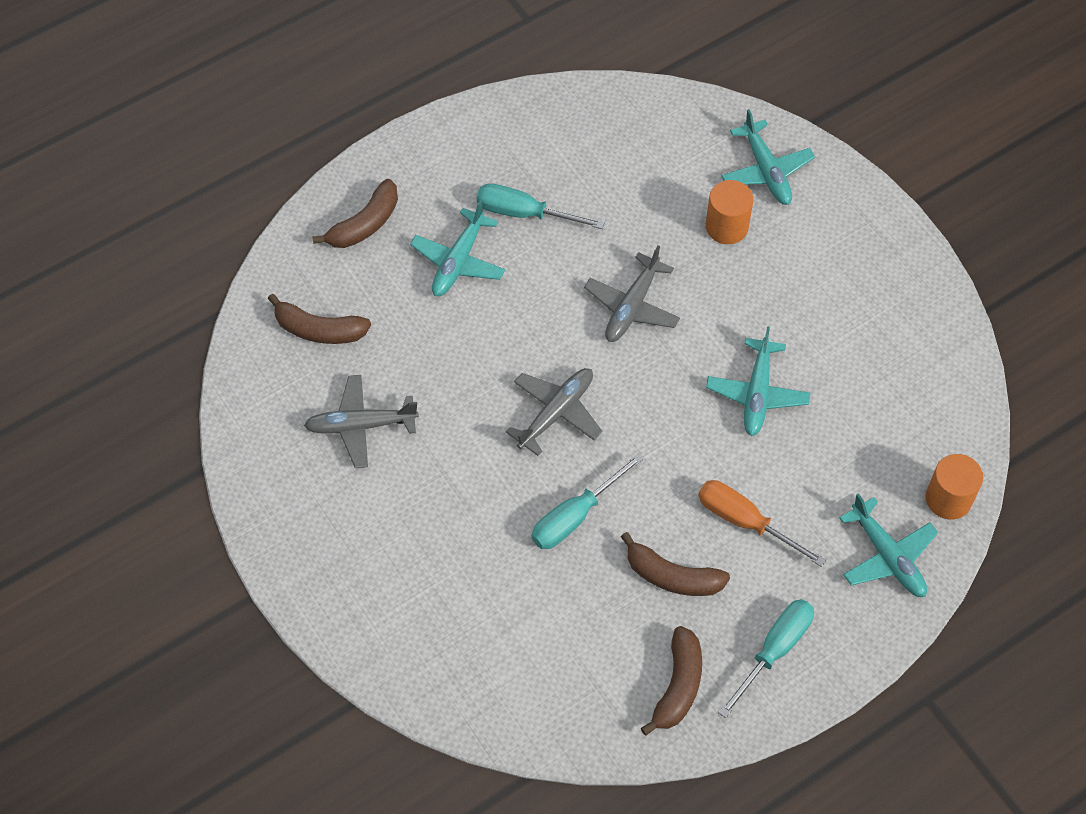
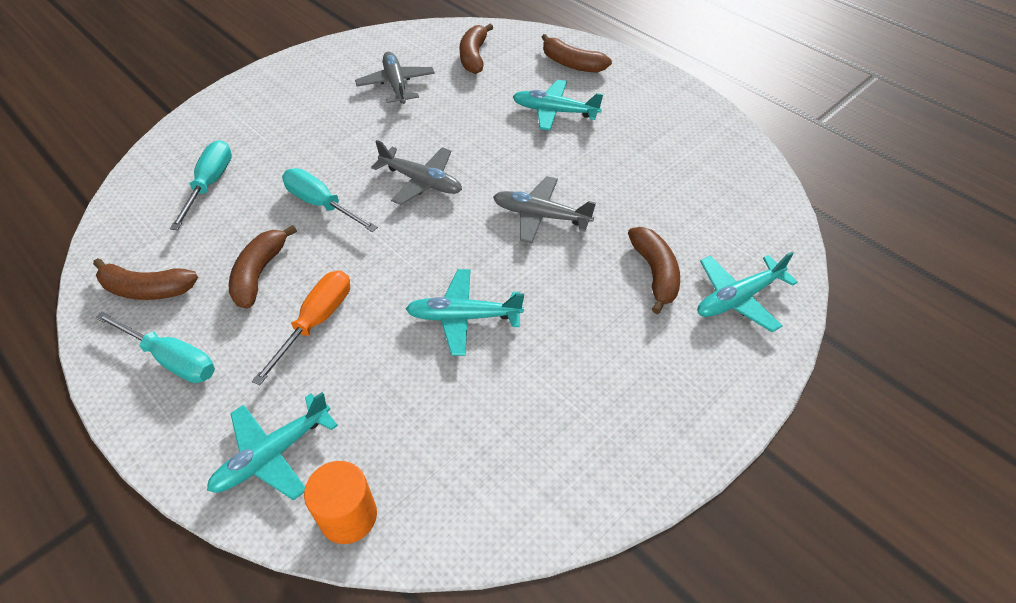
camera: 80 degrees right, 10 degrees down
turquoise screwdriver [477,183,605,229] -> turquoise screwdriver moved to [170,140,232,230]
orange cylinder [706,180,753,244] -> brown banana [628,227,680,314]

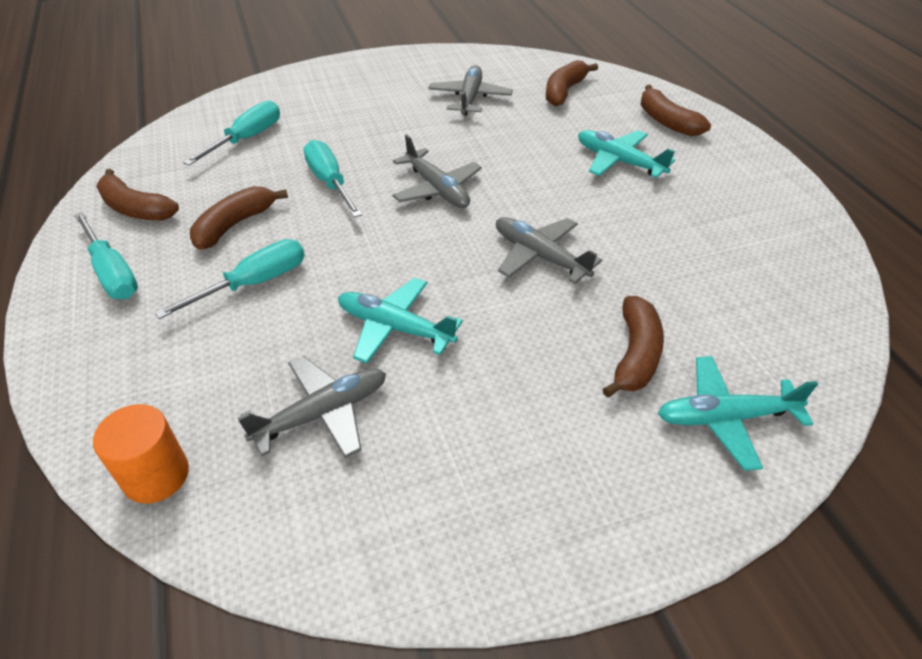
camera: 25 degrees right, 5 degrees down
turquoise plane [207,392,338,501] -> none
orange screwdriver [252,271,350,385] -> turquoise screwdriver [155,239,305,319]
none -> grey plane [237,356,386,458]

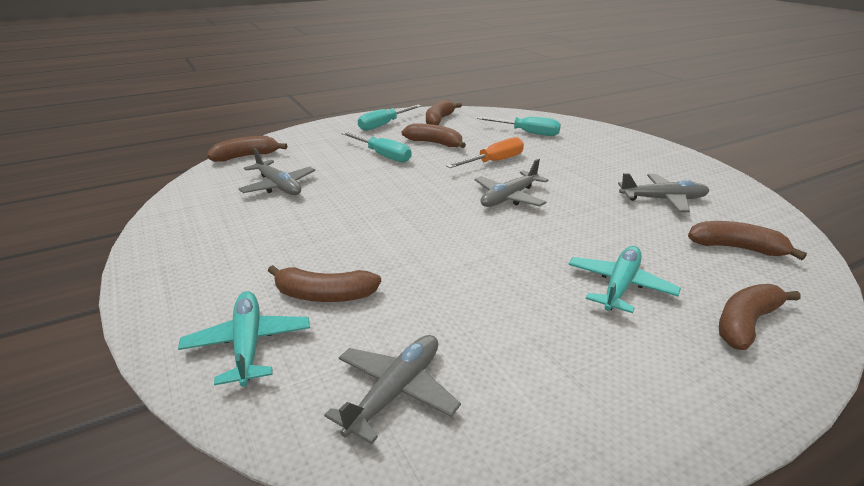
camera: 80 degrees right, 15 degrees down
orange cylinder [93,404,189,504] -> brown banana [208,136,287,162]
turquoise screwdriver [303,140,362,218] -> orange screwdriver [446,137,524,168]
turquoise plane [338,278,463,363] -> none
grey plane [496,217,602,284] -> grey plane moved to [324,335,461,444]

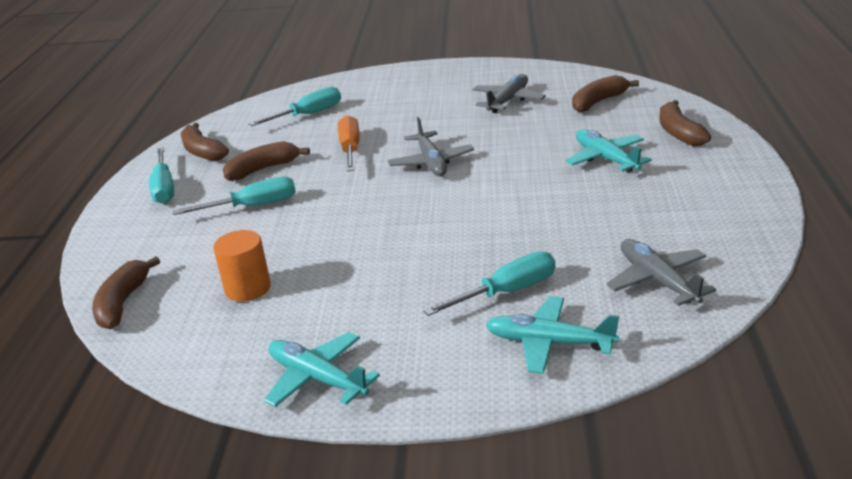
camera: 55 degrees left, 0 degrees up
grey plane [238,148,315,195] -> orange cylinder [213,230,271,302]
brown banana [268,265,381,302] -> turquoise screwdriver [423,251,555,316]
none -> turquoise plane [264,332,380,407]

